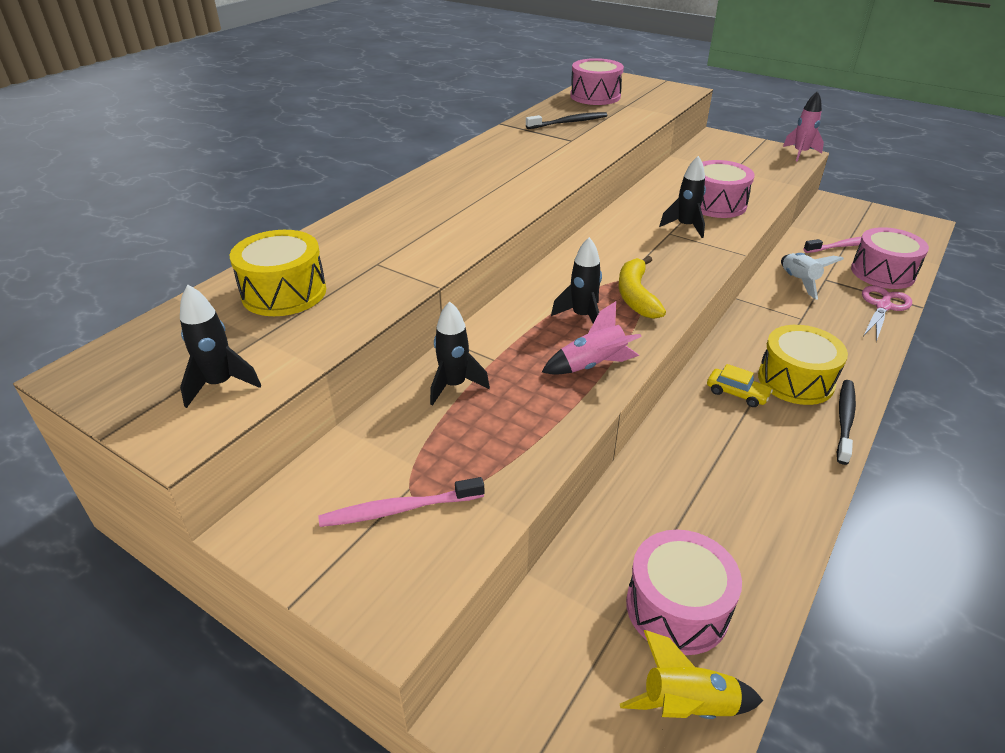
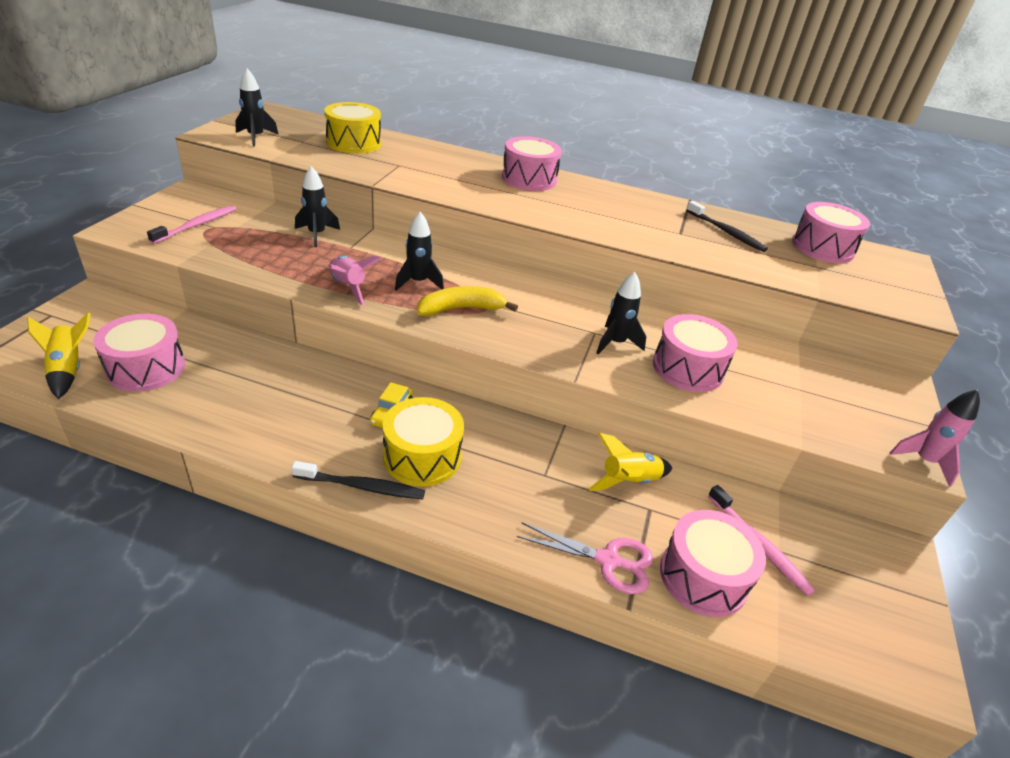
camera: 70 degrees right, 0 degrees up
pink toothbrush [318,477,484,527] -> pink toothbrush turned 60 degrees clockwise [147,205,236,244]
white rocket [781,253,844,300] -> yellow rocket [589,433,672,491]
none -> pink drum [502,136,562,191]

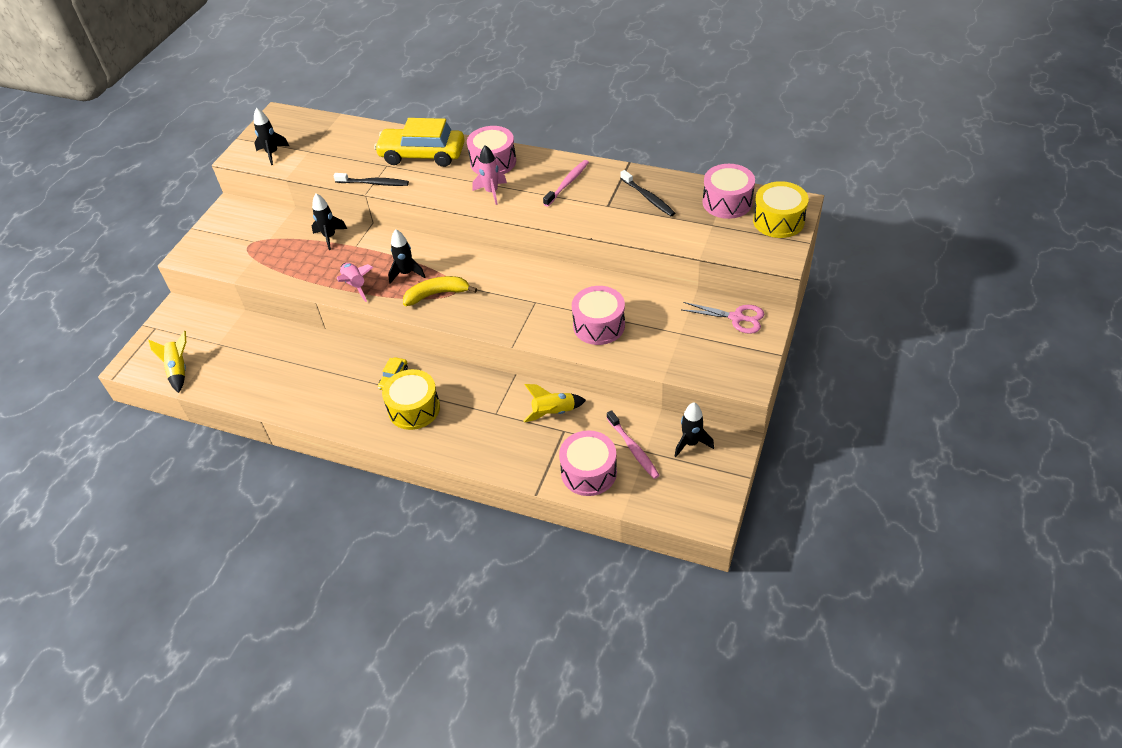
camera: 10 degrees right, 10 degrees up
pink drum [93,314,185,392] -> none
pink toothbrush [147,205,236,244] -> pink toothbrush moved to [543,160,589,206]
black toothbrush [291,461,425,499] -> black toothbrush moved to [334,173,409,186]
yellow drum [324,102,381,154] -> yellow drum moved to [753,181,809,238]
pink scissors [517,523,653,594] -> pink scissors moved to [682,302,764,334]
black rocket [596,272,646,354] -> black rocket moved to [675,402,714,457]
pink rocket [890,389,980,487] -> pink rocket moved to [472,145,507,205]
none -> yellow car [374,118,465,167]

